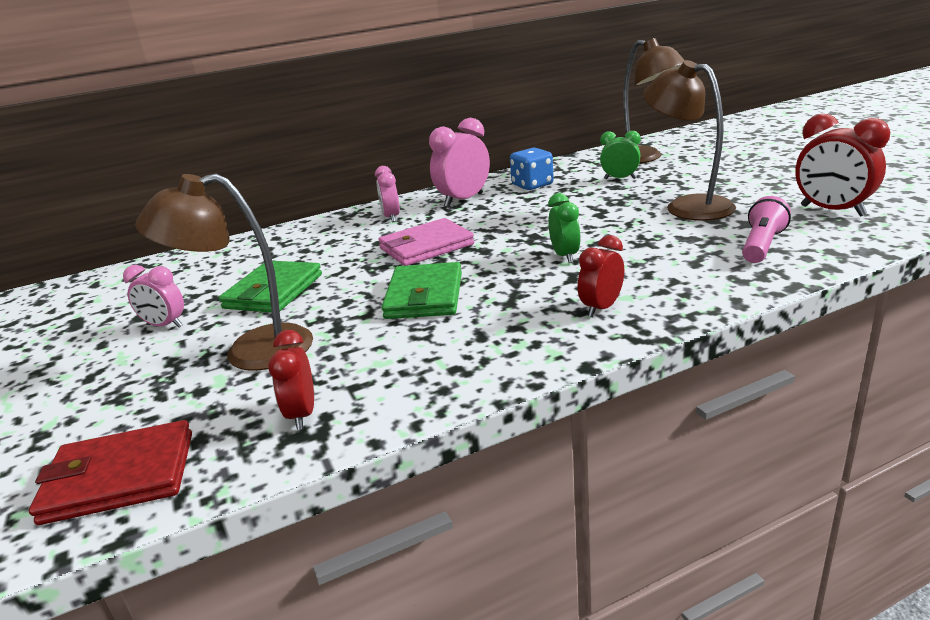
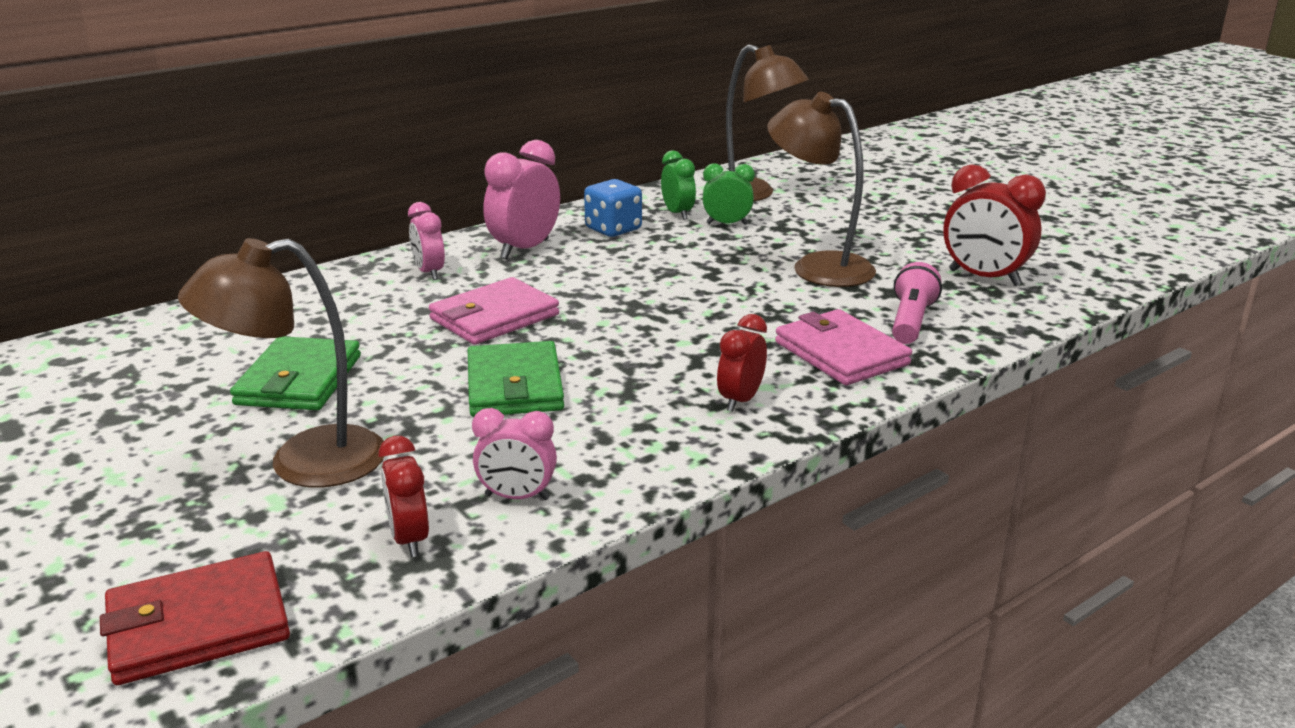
camera: 15 degrees left, 0 degrees up
pink clock [123,265,184,328] -> pink clock moved to [472,408,557,500]
green clock [548,193,581,263] -> green clock moved to [661,150,696,220]
none -> pink wallet [775,309,912,385]

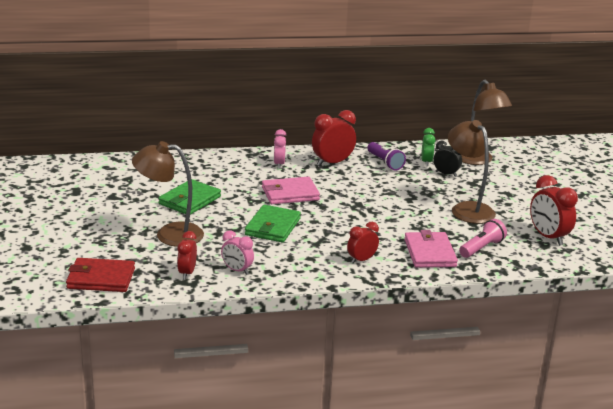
camera: 25 degrees right, 0 degrees up
pink clock [483,140,560,259] -> red clock [312,110,356,166]
blue dice [584,179,642,237] -> purple flashlight [367,142,406,171]
green clock [703,163,755,225] -> black clock [434,141,462,177]

